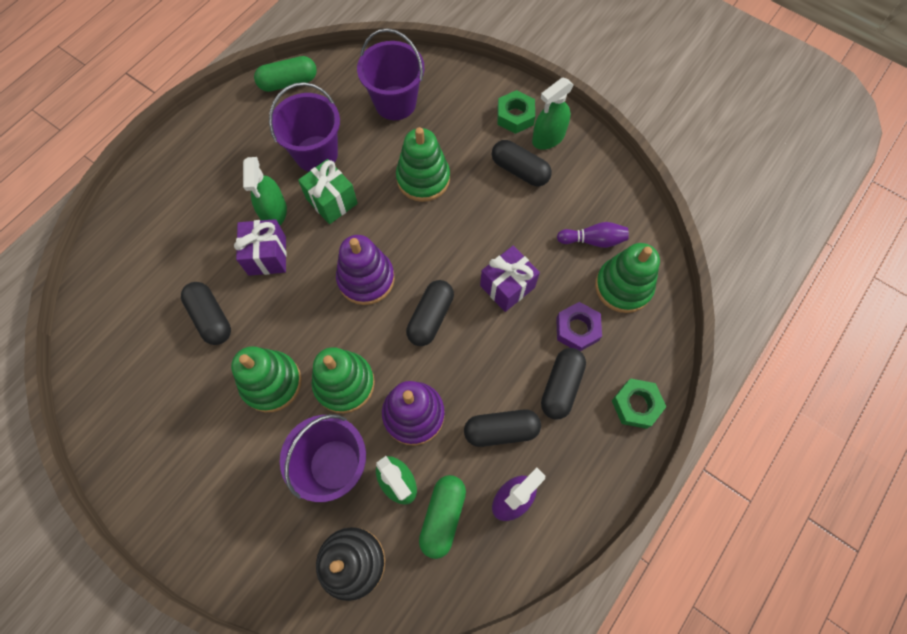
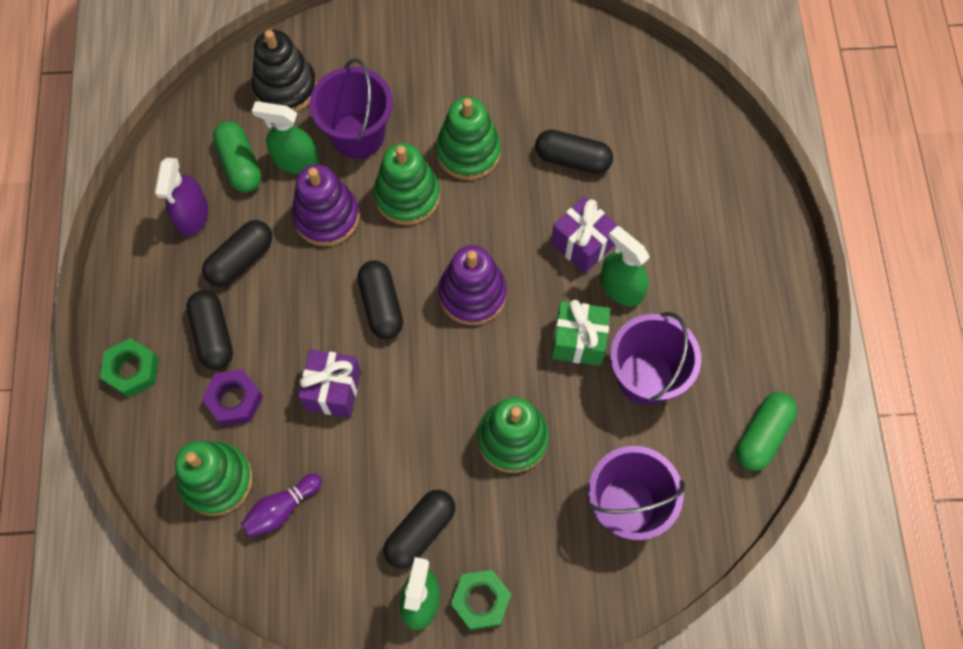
camera: 140 degrees right, 0 degrees up
black capsule [492,140,552,186] -> black capsule turned 45 degrees counterclockwise [383,490,455,569]

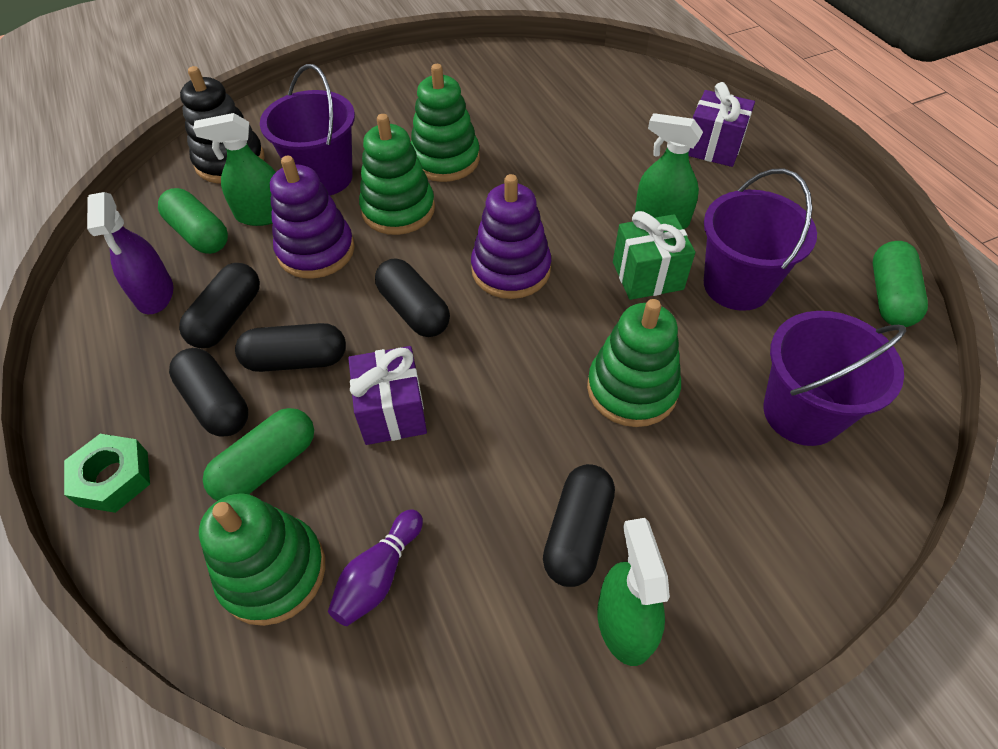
camera: 20 degrees left, 15 degrees down
purple nut [202,369,263,426] -> green capsule [203,408,314,501]
green nut [451,570,511,630] -> none
black capsule [535,130,613,174] -> black capsule moved to [235,323,346,372]
purple gift [551,196,618,273] -> purple gift moved to [689,82,755,167]

